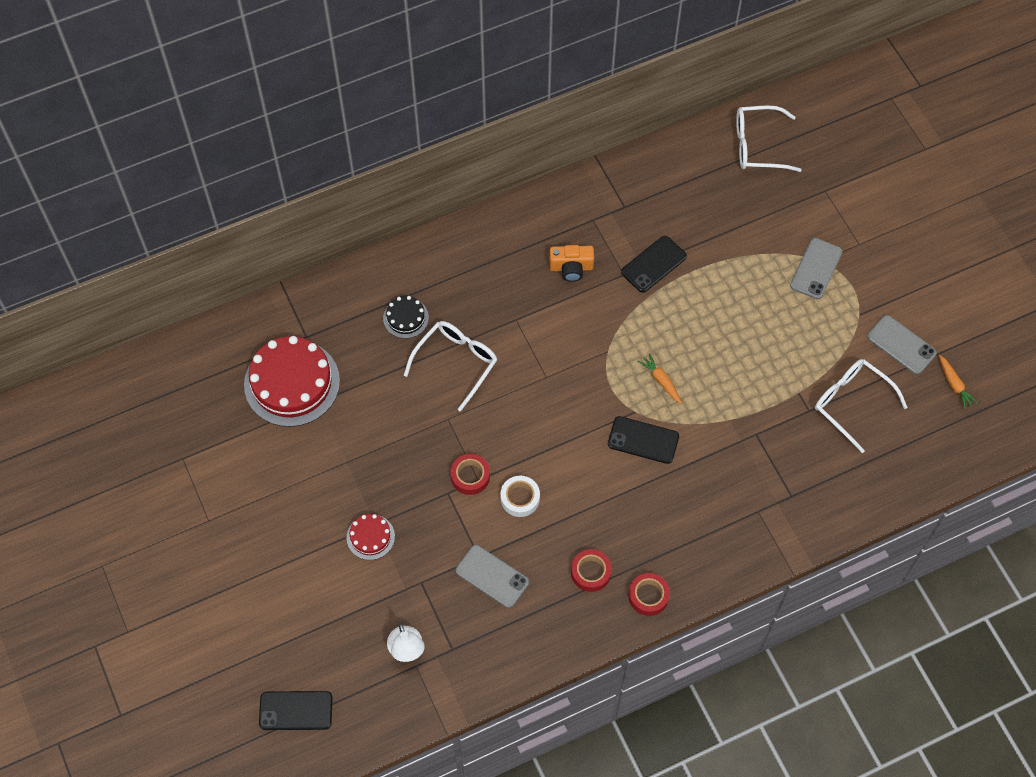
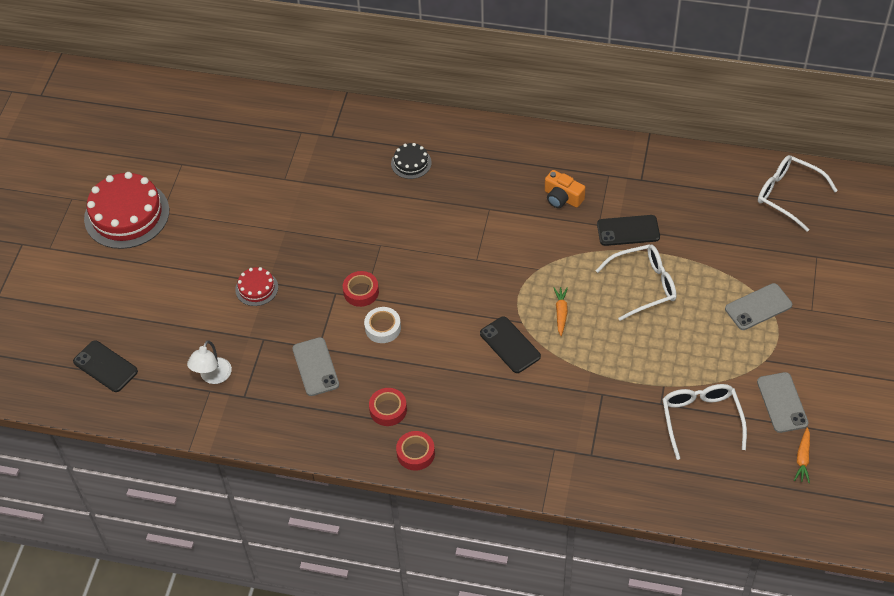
camera: 40 degrees right, 10 degrees down
red cake [244,336,340,427] -> red cake moved to [84,172,169,249]
white glasses [404,321,497,412] -> white glasses moved to [595,244,677,321]

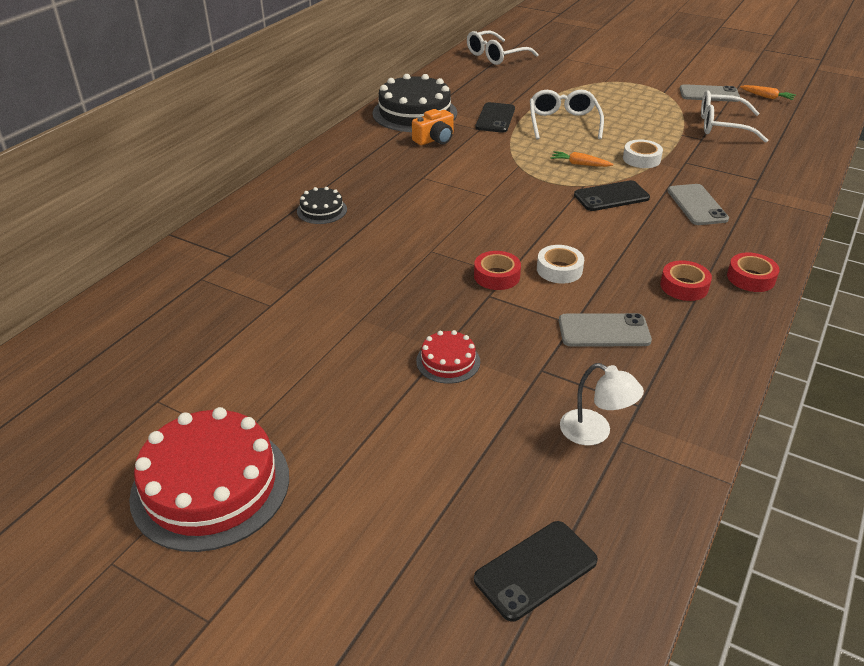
camera: 75 degrees left, 15 degrees down
grey phone [725,283,792,330] -> grey phone moved to [668,184,729,225]
none -> black cake [372,74,457,132]
none -> white tape [623,139,663,168]

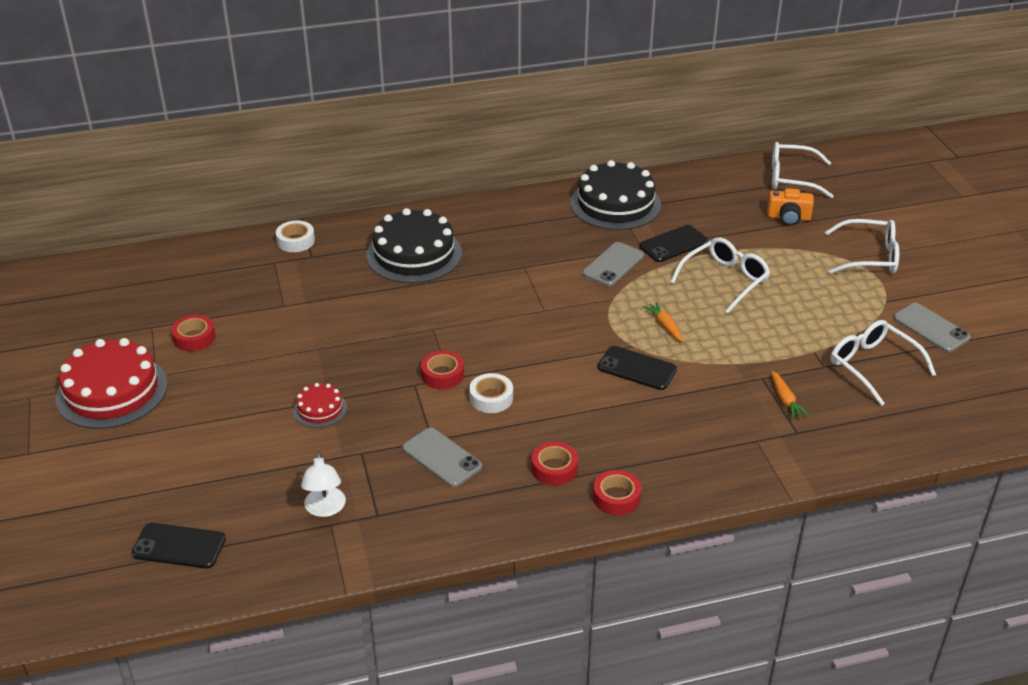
camera: 45 degrees right, 0 degrees up
black cake [297,187,347,224] -> black cake [366,208,462,283], size x2.06
orange camera [412,109,454,145] -> orange camera moved to [767,188,814,226]
white tape [623,139,663,168] -> white tape moved to [276,220,315,252]
grey phone [668,184,729,225] -> grey phone moved to [583,242,644,286]
orange carrot [740,85,796,100] -> orange carrot moved to [771,370,809,419]
none -> red tape [171,315,215,351]
none -> white glasses [825,219,899,274]

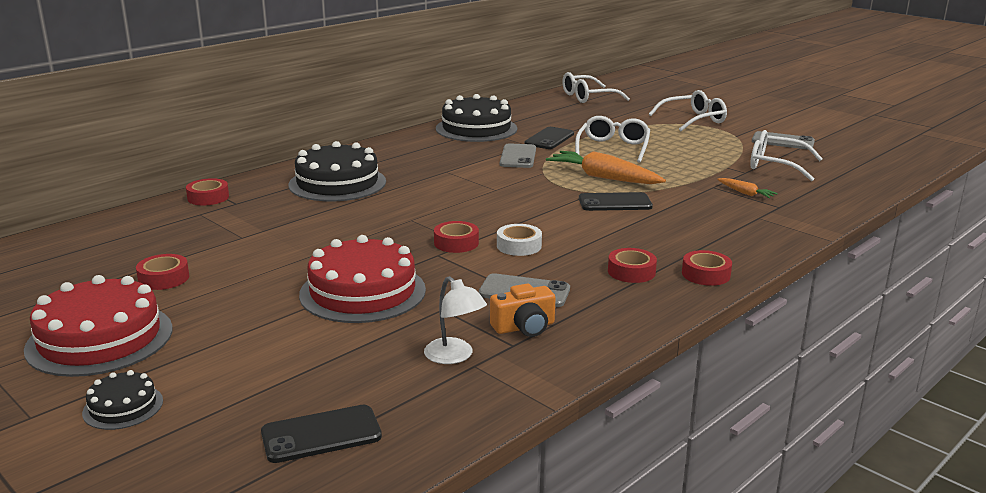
camera: 30 degrees left, 15 degrees down
white tape [276,220,315,252] -> red tape [186,178,229,205]
red cake [293,383,347,428] -> red cake [299,235,426,323], size x2.06
orange carrot [643,302,684,343] -> orange carrot [546,151,666,184], size x2.05
orange camera [767,188,814,226] -> orange camera moved to [490,284,556,337]
none -> black cake [82,370,163,430]

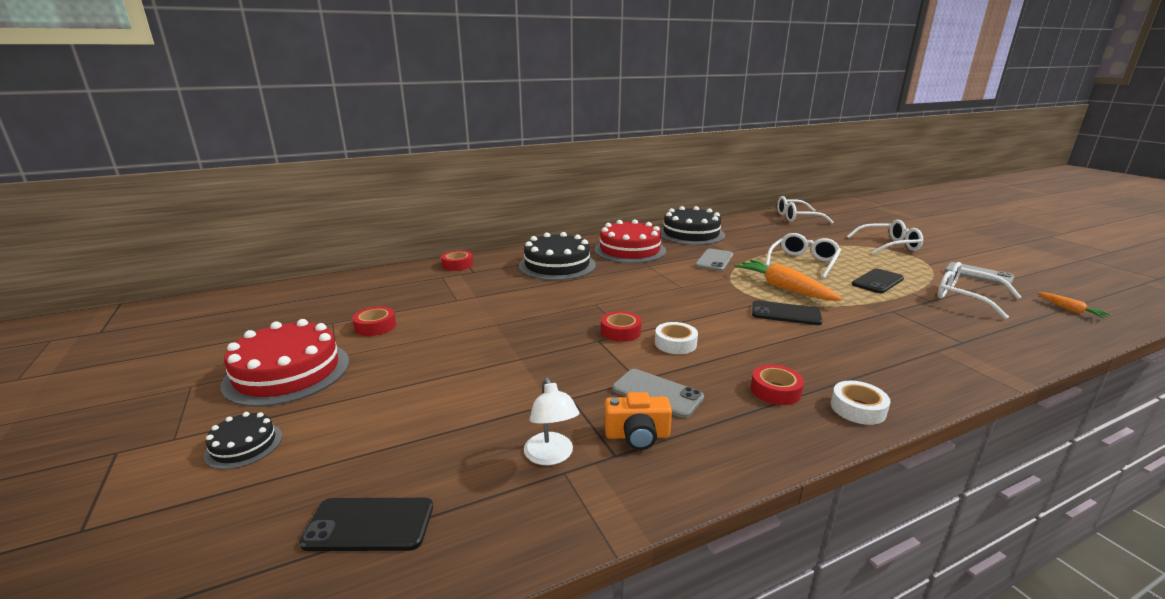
camera: 20 degrees right, 0 degrees up
red cake [299,235,426,323] -> red cake moved to [594,219,666,263]
black phone [524,127,574,149] -> black phone moved to [852,268,904,293]
red tape [682,250,732,286] -> white tape [831,381,890,425]
orange carrot [717,178,778,198] -> orange carrot moved to [1037,292,1112,318]

